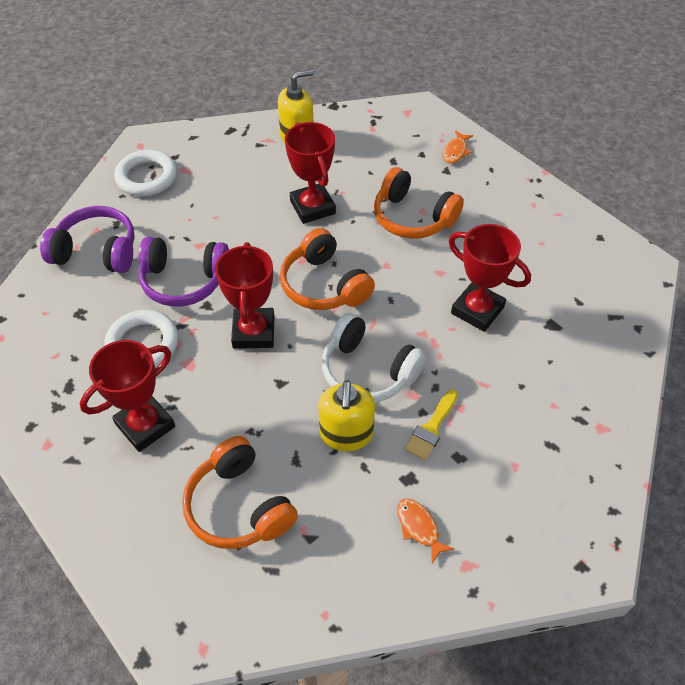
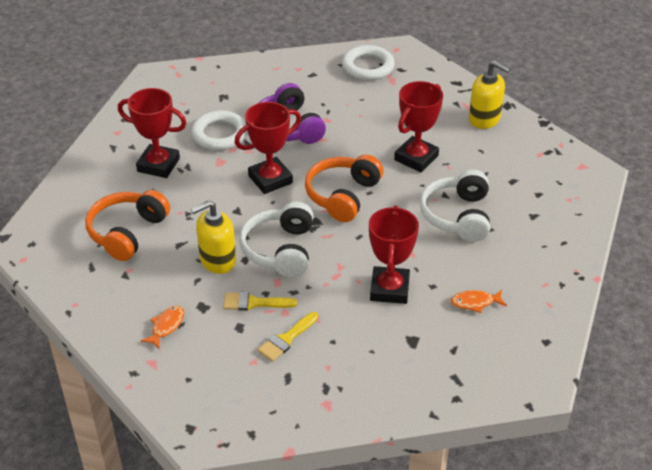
camera: 60 degrees right, 10 degrees down
purple headphones [40,206,135,273] -> none
orange headphones [374,167,464,239] -> white headphones [420,170,490,242]
orange fish [442,130,473,163] -> orange fish moved to [451,290,507,313]
none -> yellow brush [257,312,318,362]

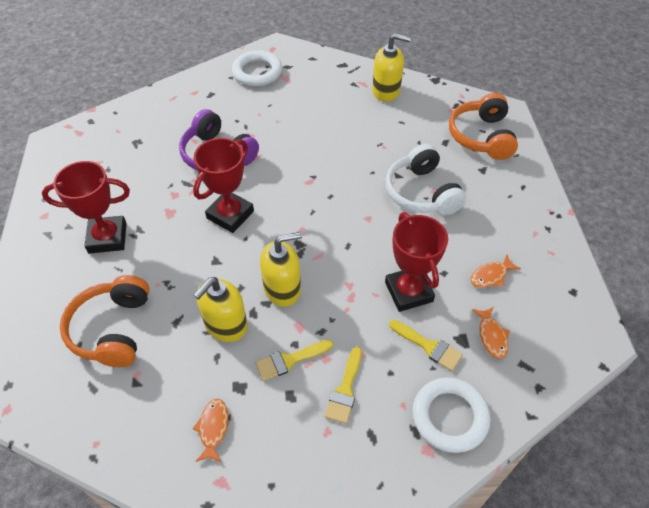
camera: 25 degrees left, 10 degrees up
white ring [191,111,248,150] -> white ring moved to [413,377,491,453]
white headphones [240,202,314,278] -> yellow soap dispenser [260,232,302,307]
orange headphones [305,155,384,222] -> orange headphones moved to [449,93,518,160]
red trophy [394,81,443,172] -> none
none -> yellow brush [389,320,463,371]
none -> orange fish [472,307,510,359]

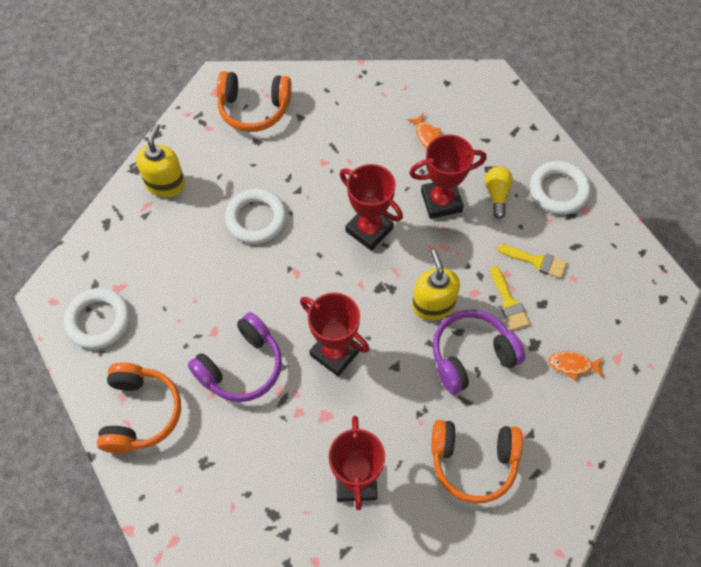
camera: 85 degrees left, 10 degrees up
yellow soap dispenser [193,277,248,342] -> purple headphones [433,309,525,394]
white headphones [386,144,467,215] -> none
yellow brush [389,320,463,371] -> yellow light bulb [485,166,513,219]
orange fish [472,307,510,359] -> none
none -> orange headphones [97,362,181,454]
none -> white ring [225,189,287,244]
none -> red trophy [340,164,403,251]

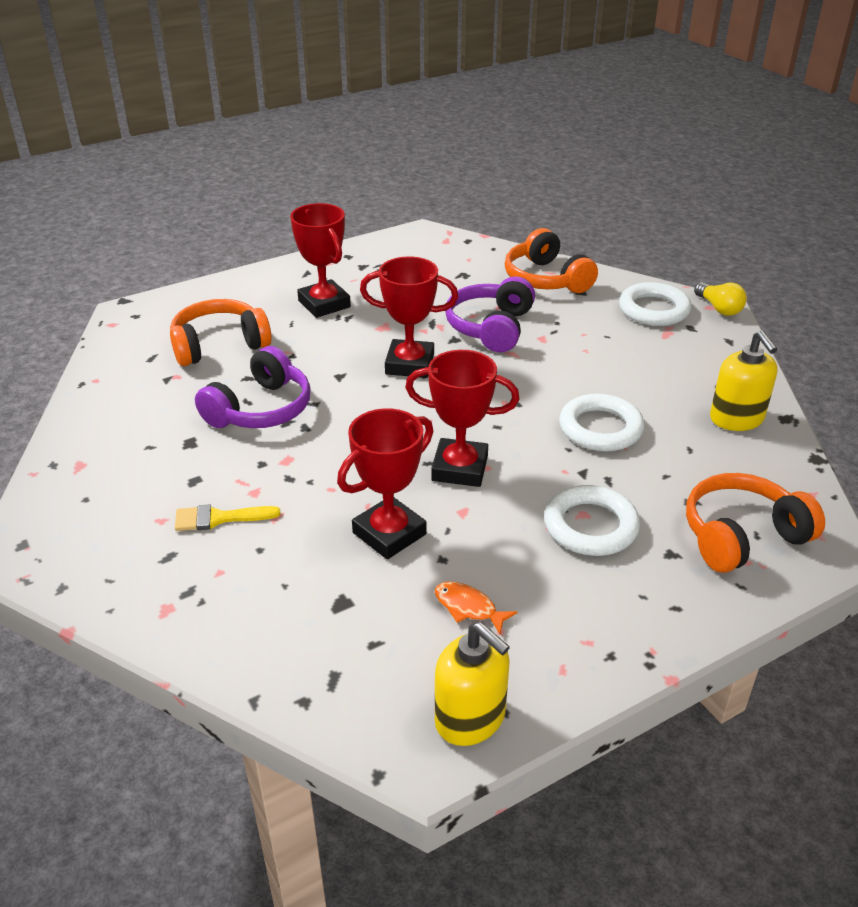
camera: 150 degrees right, 25 degrees down
yellow soap dispenser [412,250,460,321] -> yellow soap dispenser moved to [435,622,510,746]
yellow light bulb [485,166,513,219] -> yellow light bulb moved to [694,282,747,316]
yellow brush [490,266,530,330] -> none
white ring [530,161,591,214] -> white ring moved to [544,485,640,556]
orange fish [548,351,604,381] -> none

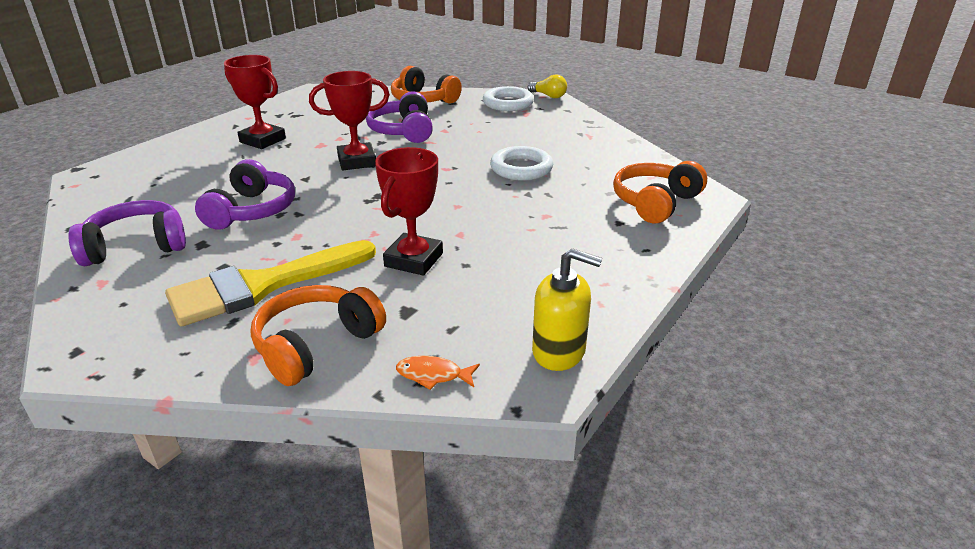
camera: 25 degrees left, 5 degrees down
orange headphones [170,299,272,366] -> orange headphones moved to [251,285,386,386]
yellow brush [175,504,281,531] -> yellow brush [165,240,376,326], size x2.24
red trophy [405,350,519,487] -> none
orange fish [434,582,517,634] -> orange fish moved to [396,356,480,390]
white ring [544,485,640,556] -> none
yellow soap dispenser [710,330,778,431] -> none
none -> purple headphones [68,200,186,266]

